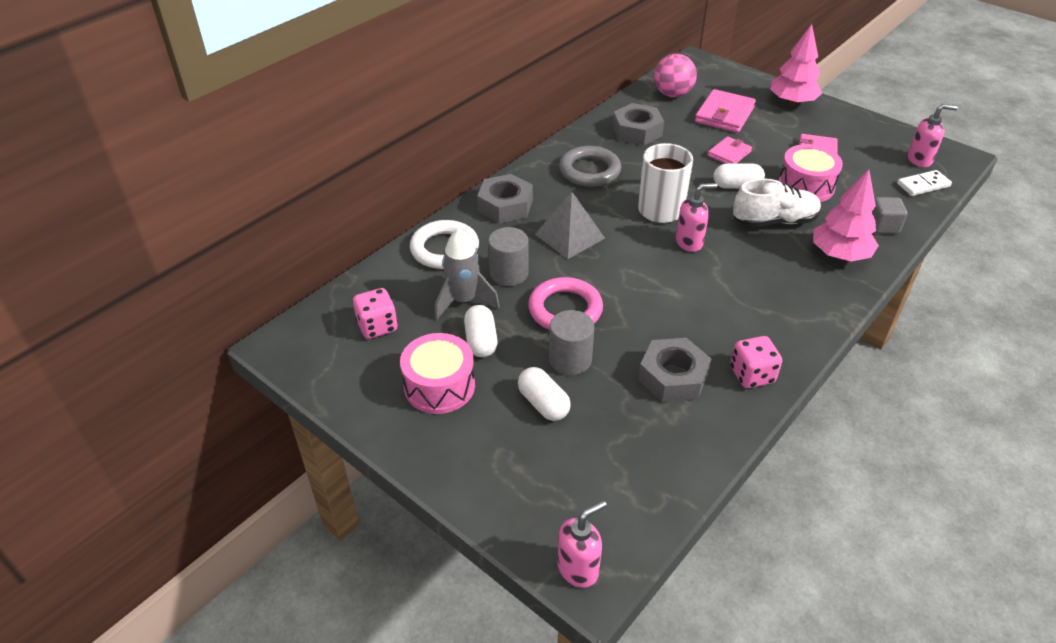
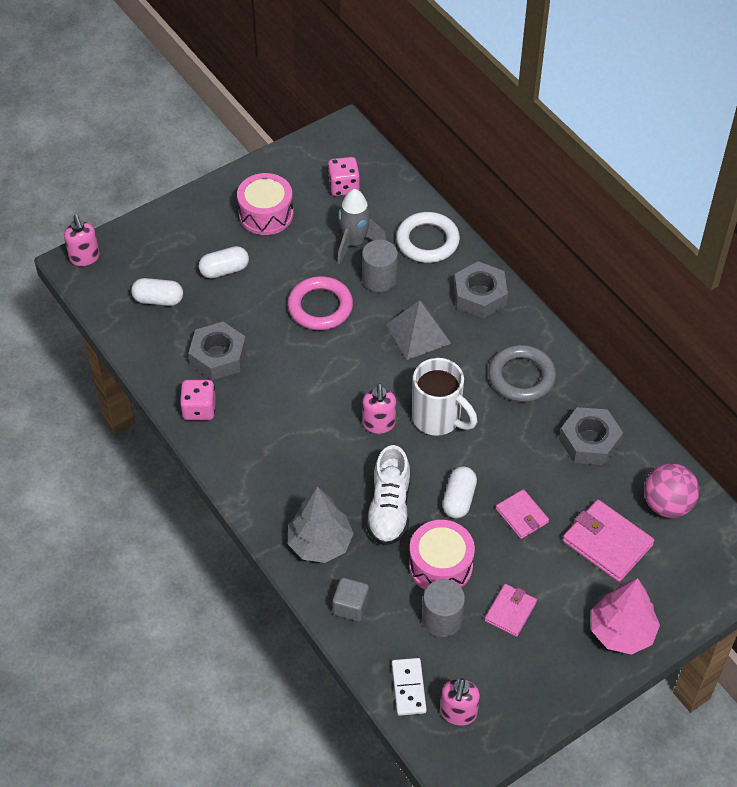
camera: 105 degrees right, 10 degrees up
white capsule [464,305,498,357] -> white capsule moved to [131,278,183,306]
grey cylinder [549,310,594,375] -> grey cylinder moved to [422,579,465,637]
pink tree [813,169,879,261] -> grey tree [288,487,354,563]

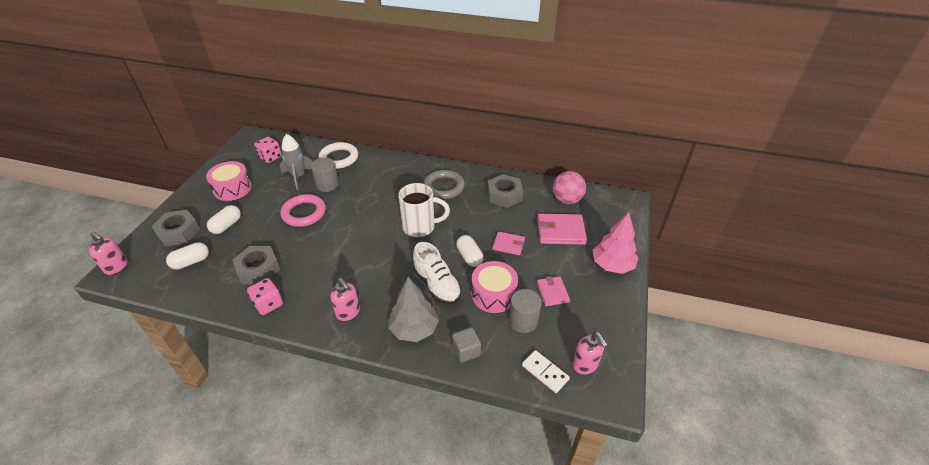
camera: 40 degrees left, 10 degrees down
pink soap dispenser [362,383,396,434] -> pink soap dispenser moved to [330,278,360,321]
grey pyramid [386,300,451,360] -> none
grey nut [454,261,508,318] -> grey nut moved to [152,210,200,247]

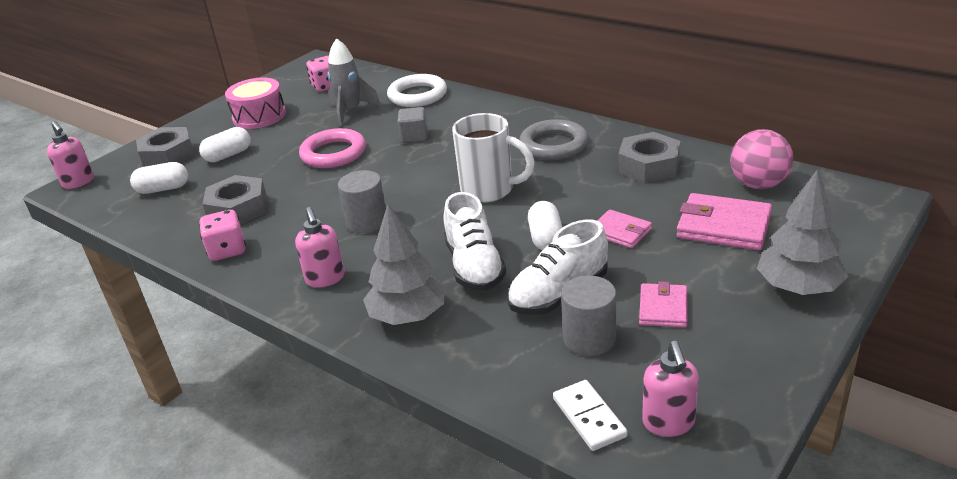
camera: 25 degrees right, 10 degrees down
grey cylinder [311,158,339,192] -> grey cylinder moved to [338,170,386,233]
grey cube [452,327,481,363] -> grey cube moved to [397,107,428,143]
pink drum [471,261,518,313] -> white shoe [507,219,608,315]
pink tree [593,212,638,274] -> grey tree [757,169,849,295]

